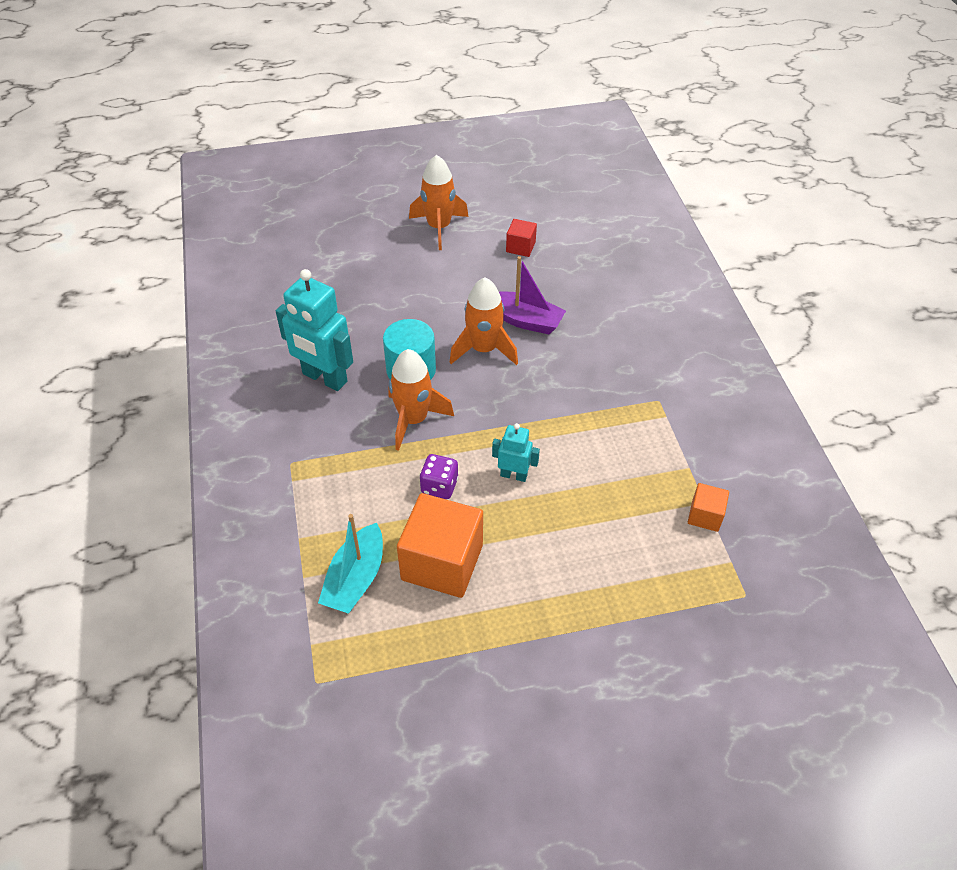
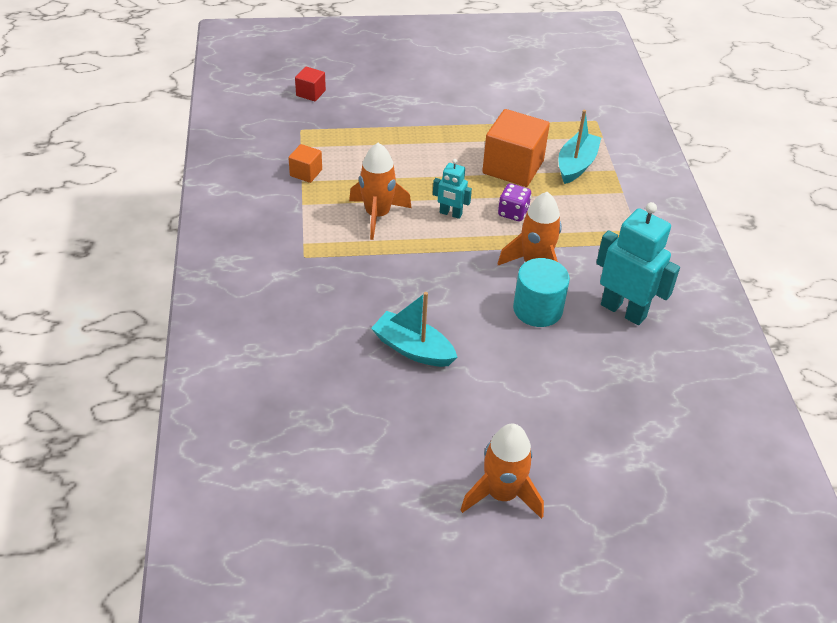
camera: 175 degrees left, 5 degrees down
orange rocket [450,277,518,365] -> orange rocket moved to [349,143,412,240]
purple boat [499,256,566,335] -> turquoise boat [371,292,457,367]
red cube [506,219,537,257] -> red cube moved to [295,66,326,101]

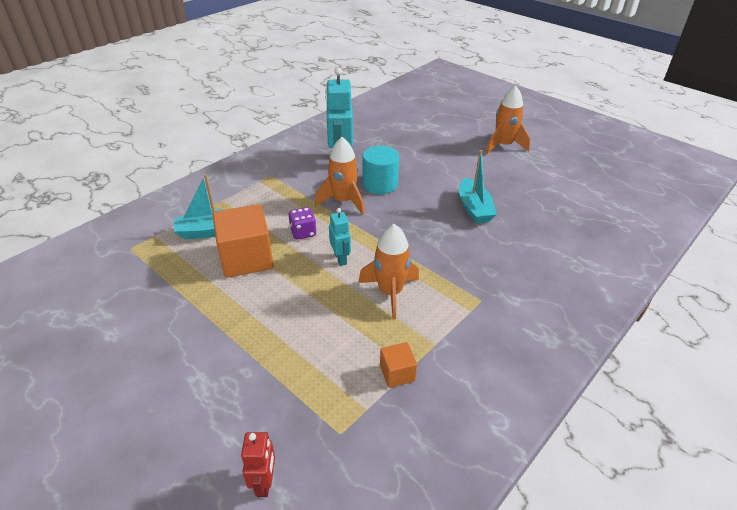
camera: 130 degrees left, 5 degrees down
red cube [295,66,326,101] -> red robot [241,432,275,497]

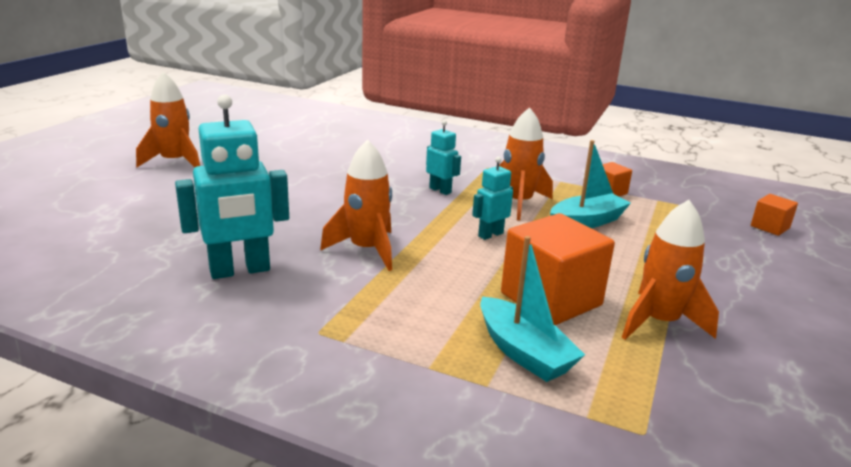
camera: 110 degrees left, 15 degrees down
red robot [241,432,275,497] -> orange cube [751,194,798,236]
purple dice [289,207,317,239] -> none
turquoise cylinder [362,146,399,194] -> none
turquoise boat [459,150,497,224] -> turquoise boat moved to [550,140,631,228]
none -> turquoise robot [426,120,461,195]
none -> orange rocket [622,200,719,340]

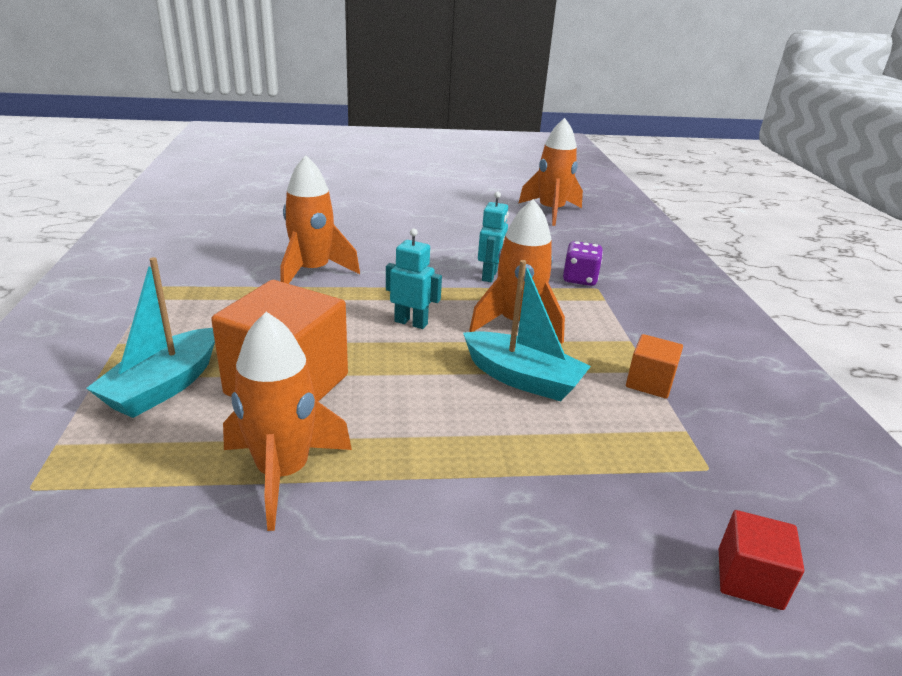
camera: 60 degrees right, 5 degrees up
orange rocket [136,72,200,168] -> orange rocket moved to [518,118,583,226]
turquoise robot [175,94,289,279] -> none
orange cube [751,194,798,236] -> red cube [719,510,804,610]
none -> purple dice [563,241,603,286]

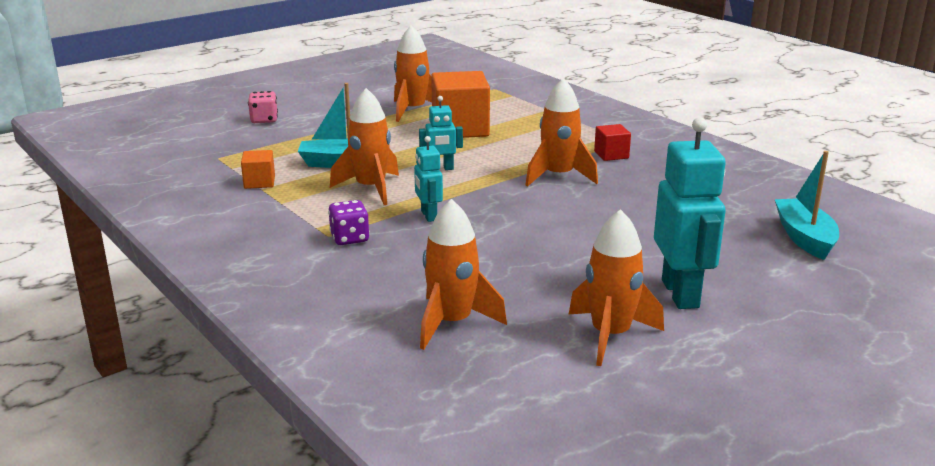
camera: 150 degrees right, 5 degrees down
turquoise boat [86,257,215,418] -> turquoise boat moved to [775,151,839,260]
red cube [719,510,804,610] -> red cube moved to [594,124,631,161]
none -> pink dice [248,91,278,123]
none -> orange rocket [569,209,664,366]
none -> turquoise robot [654,117,726,309]

